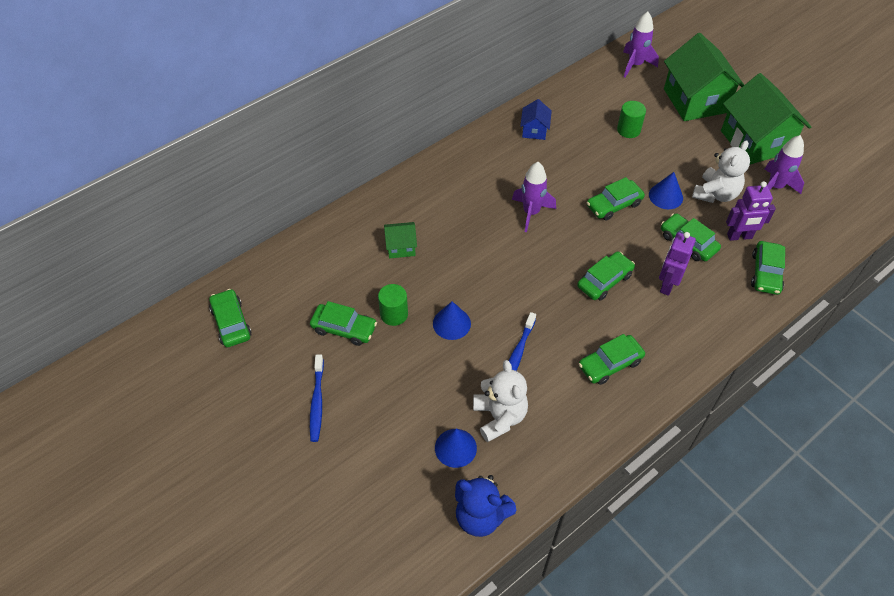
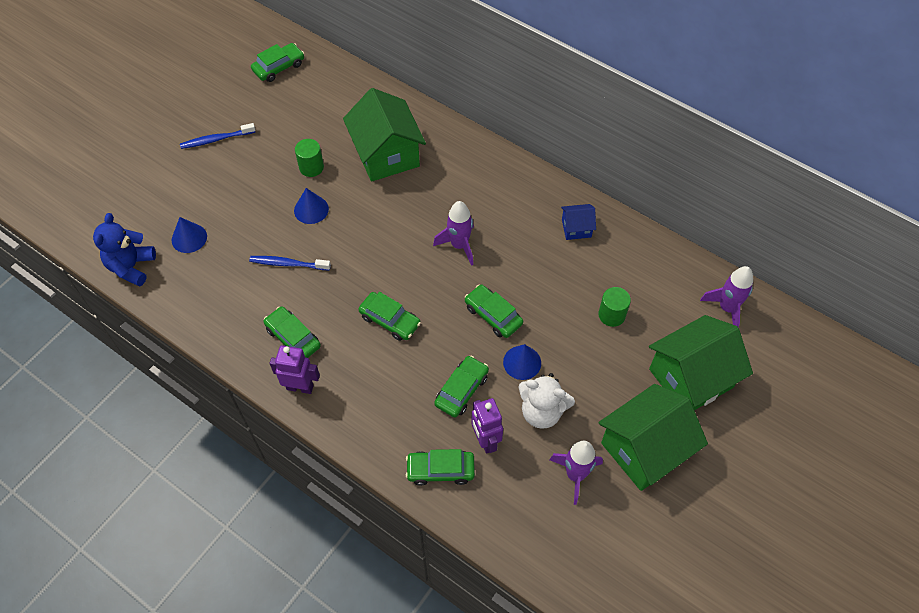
camera: 75 degrees right, 5 degrees up
green car [310,301,377,346] -> none
green house [384,222,417,258] -> green house [343,88,426,182], size x2.15
white teddy bear [473,360,528,442] -> none
purple robot [659,232,696,296] -> purple robot moved to [270,345,320,394]

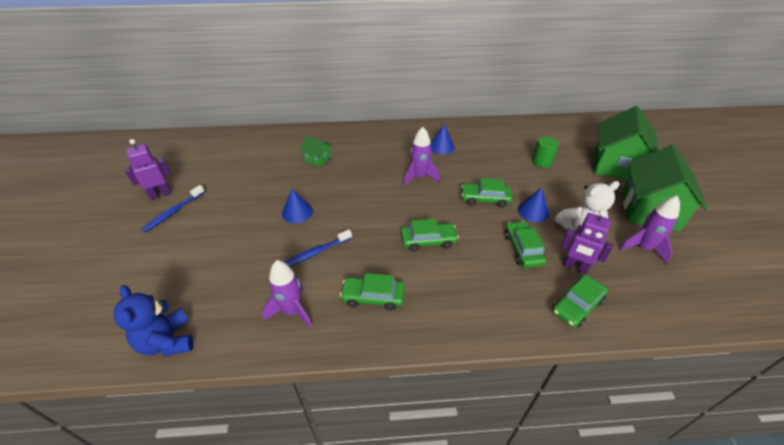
camera: 40 degrees left, 15 degrees down
blue cone [172,217,207,253] -> blue cone moved to [431,124,455,155]
green car [251,43,304,82] -> none
purple robot [270,345,320,394] -> purple robot moved to [125,139,171,200]
green cylinder [295,139,324,177] -> none
green house [343,88,426,182] -> green house [300,135,332,167], size x0.47
blue house [561,204,596,240] -> none
purple rocket [700,266,753,327] -> purple rocket moved to [262,260,312,329]

